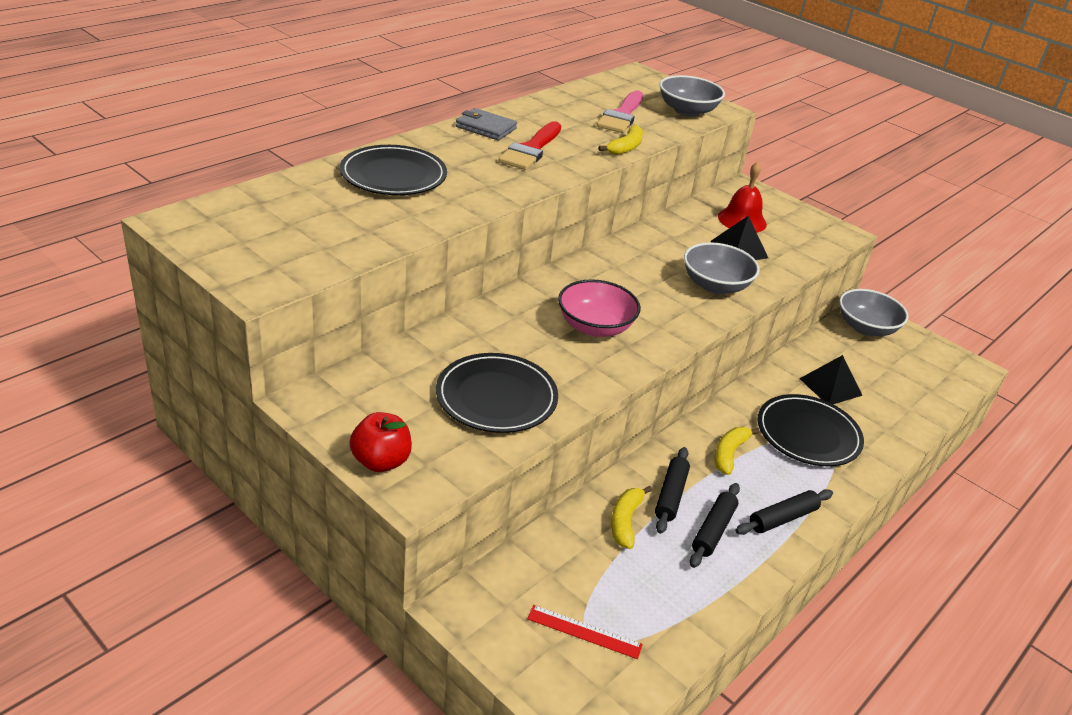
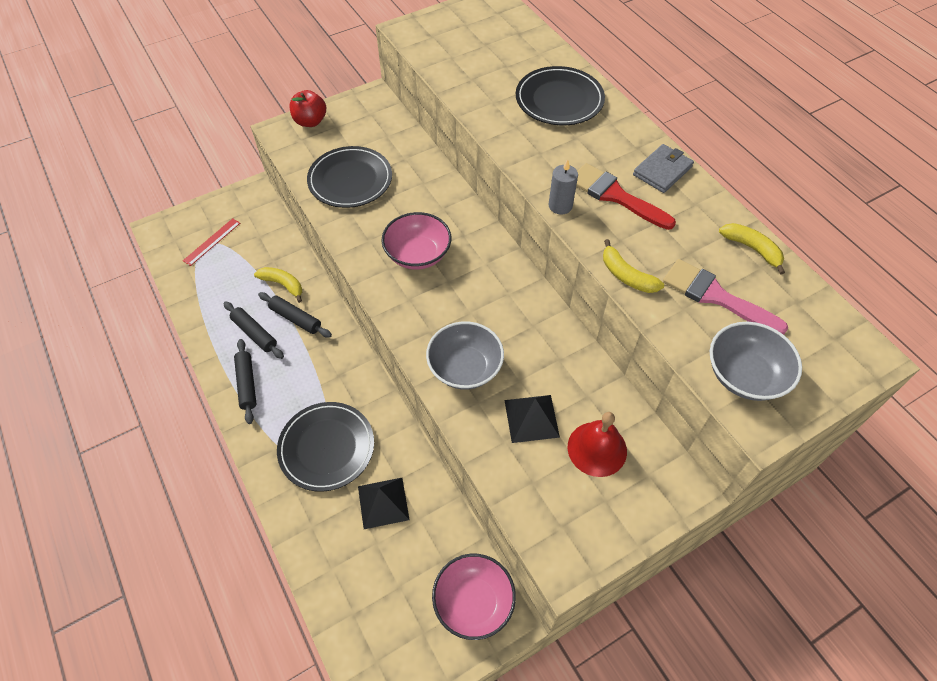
camera: 110 degrees right, 20 degrees up
yellow banana [715,427,760,475] -> yellow banana moved to [719,223,785,275]
grey bowl [839,289,909,336] -> pink bowl [432,554,516,640]
none -> grey candle [548,159,578,215]

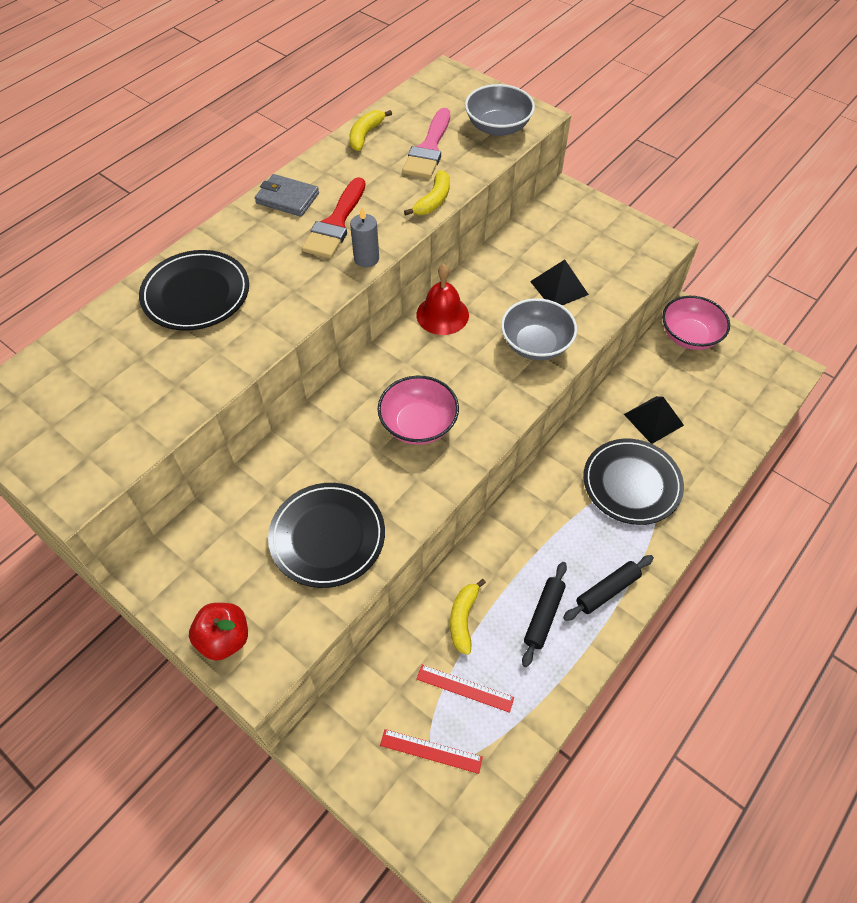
camera: 110 degrees left, 0 degrees up
black rolling pin [258,292,332,338] -> none
red bell [568,412,627,477] -> red bell moved to [416,264,469,335]
none -> red ruler [417,665,514,713]

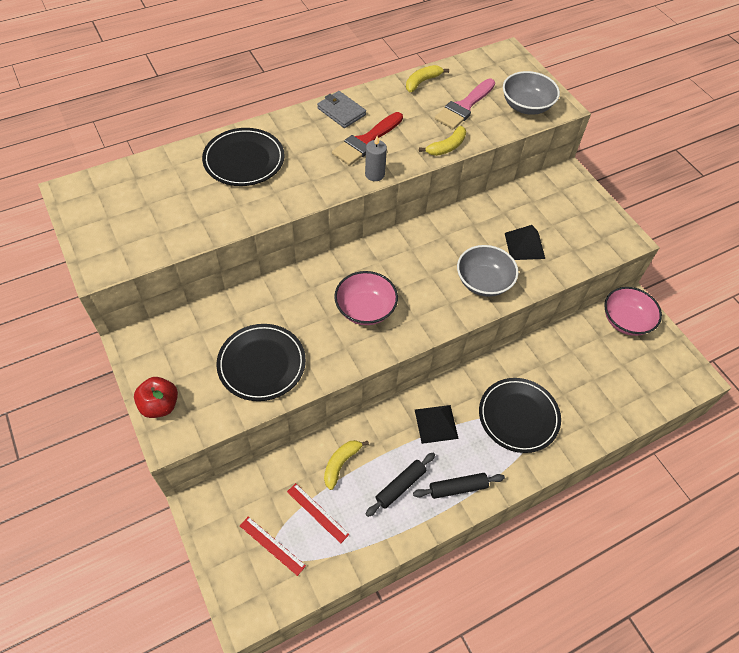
camera: 20 degrees right, 0 degrees up
red bell [416,264,469,335] -> none
black pyramid [624,396,684,444] -> black pyramid moved to [415,405,459,444]

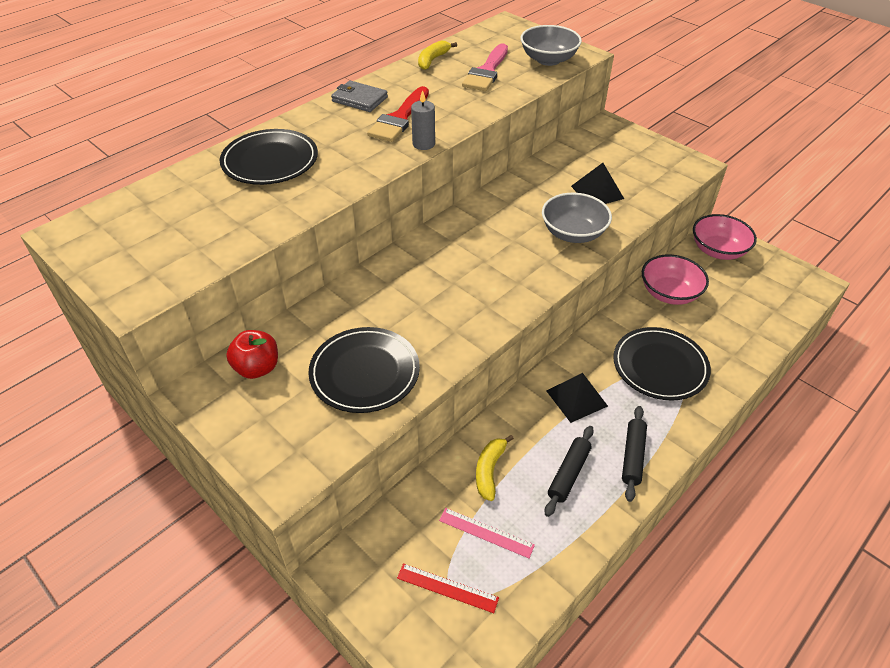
camera: 15 degrees left, 10 degrees down
red apple [134,377,178,418] -> red apple moved to [226,330,278,379]
red ruler [287,483,349,544] -> pink ruler [439,508,535,558]
pink bowl [334,271,398,325] -> pink bowl moved to [642,254,709,305]
black rolling pin [413,473,505,499] -> black rolling pin turned 45 degrees counterclockwise [622,406,647,502]
yellow banana [419,126,466,156] -> none

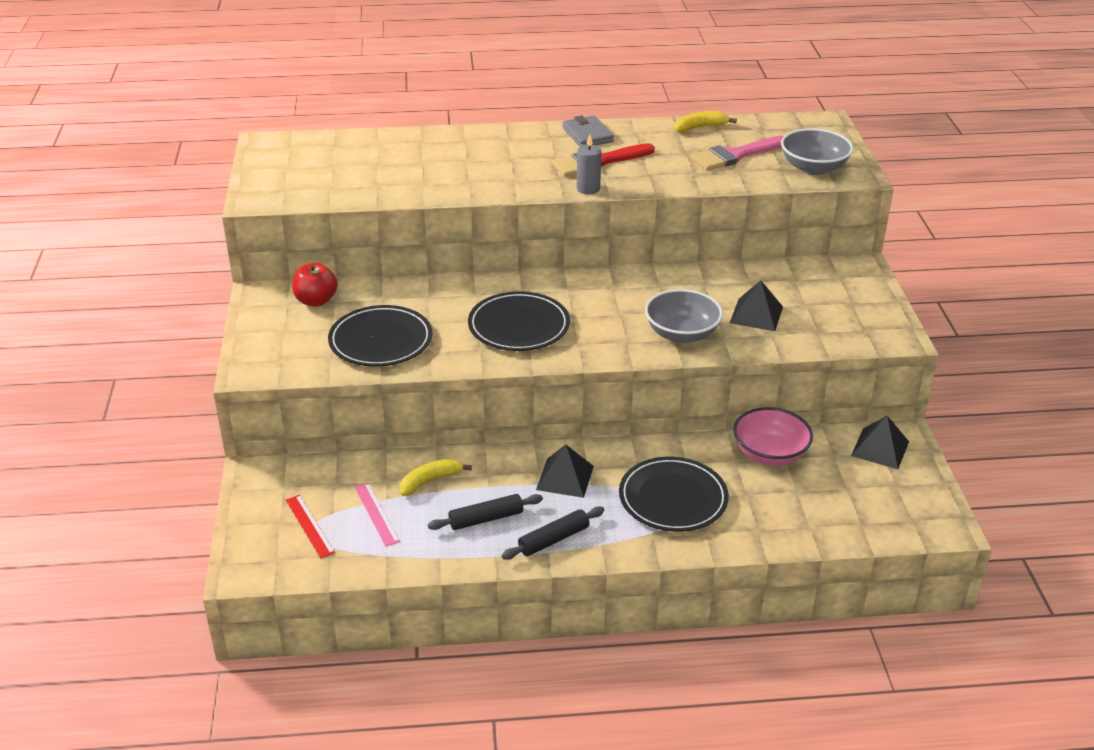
camera: 40 degrees right, 10 degrees down
black plate [220,129,318,185] -> black plate moved to [468,291,570,351]
pink bowl [693,214,757,260] -> black pyramid [851,416,909,469]

